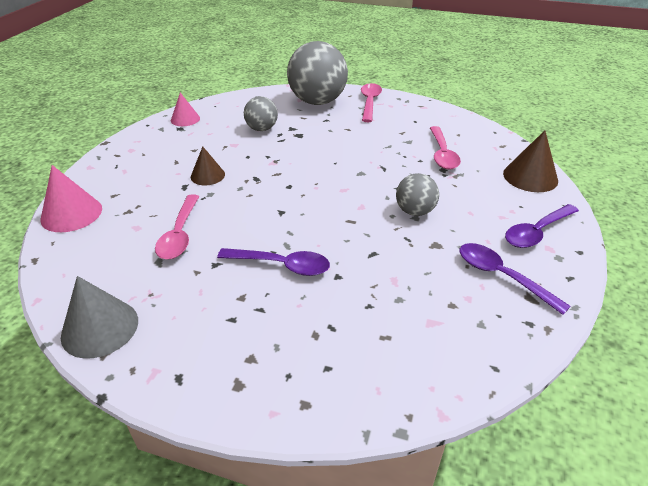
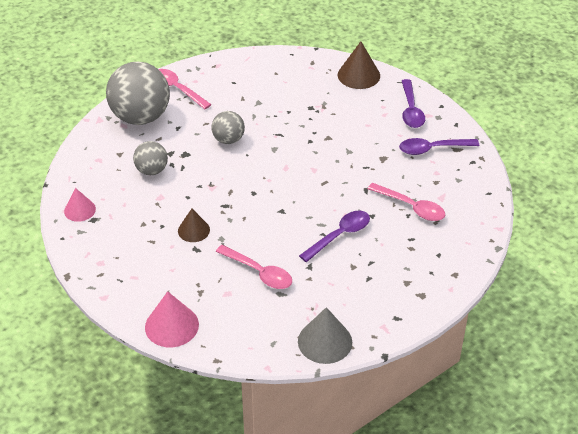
camera: 55 degrees left, 5 degrees up
grey ball [396,173,439,216] -> grey ball moved to [211,111,245,144]
pink spoon [430,126,461,170] -> pink spoon moved to [368,183,445,221]

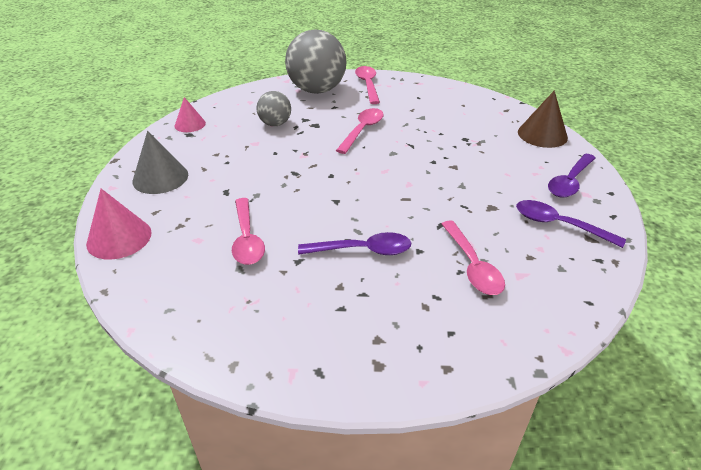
camera: 40 degrees right, 5 degrees down
brown cone [178,209,210,242] -> none
grey ball [211,111,245,144] -> pink spoon [336,108,384,154]
grey cone [298,307,352,364] -> grey cone moved to [132,131,188,194]

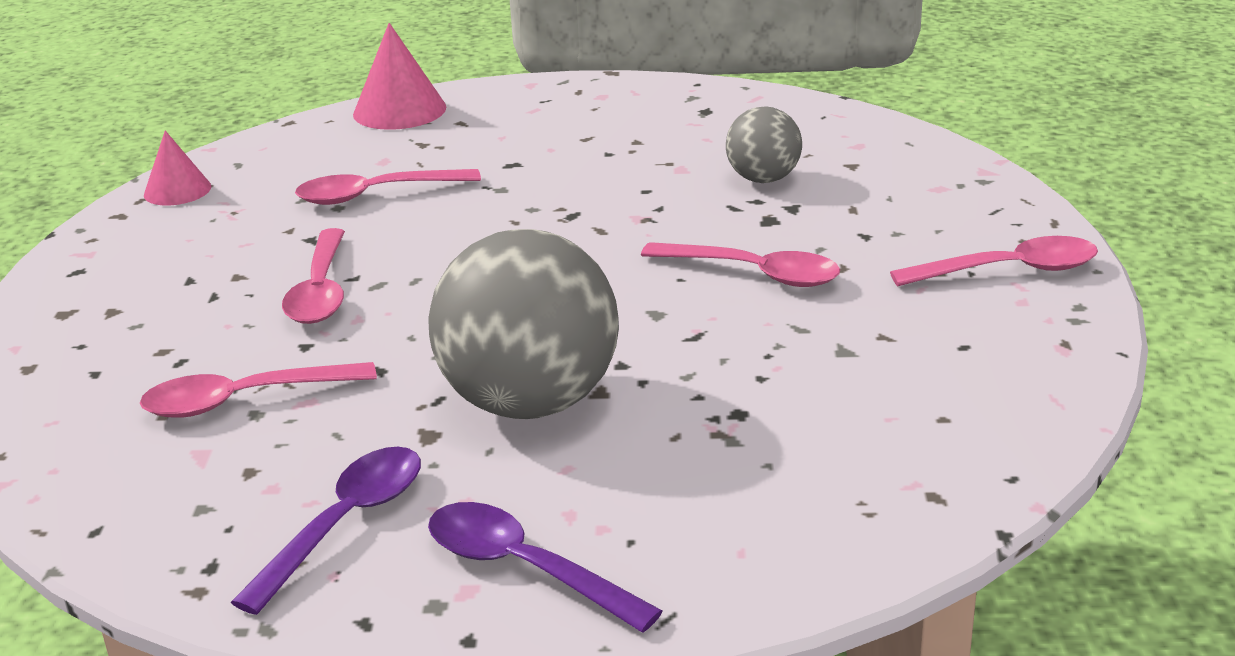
camera: 90 degrees right, 10 degrees down
grey cone [132,131,188,194] -> none
pink cone [175,97,206,132] -> pink cone moved to [144,130,211,205]
grey ball [285,30,347,94] -> grey ball moved to [428,229,619,419]
purple spoon [298,232,411,255] -> pink spoon [282,228,345,324]
brown cone [518,90,568,148] -> none

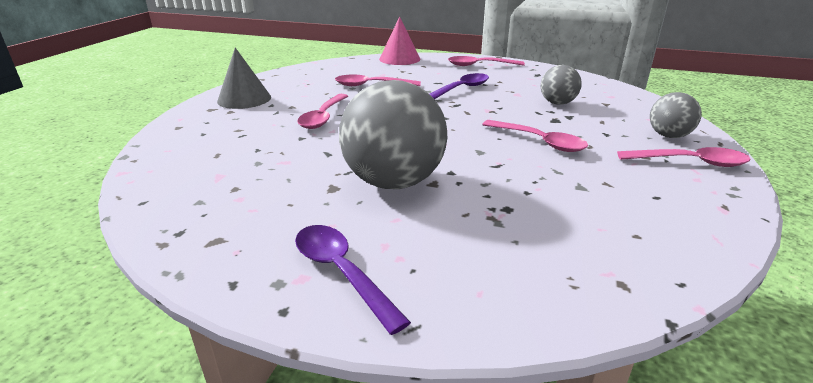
camera: 15 degrees right, 0 degrees up
pink spoon [140,362,377,418] -> pink spoon moved to [448,56,525,66]
pink cone [144,130,211,205] -> none
purple spoon [231,447,421,615] -> purple spoon moved to [430,73,489,99]
none -> grey cone [217,48,271,109]
none -> grey ball [650,92,702,138]

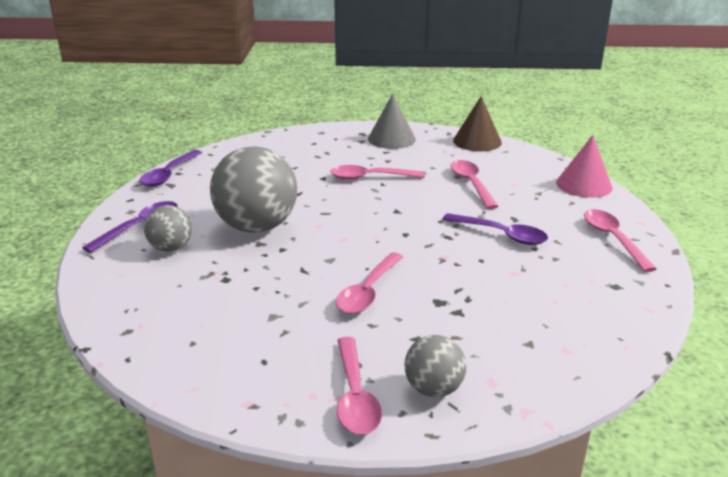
camera: 75 degrees right, 0 degrees up
grey ball [541,65,582,105] -> grey ball moved to [144,205,192,252]
none -> purple spoon [139,150,202,187]
none -> brown cone [453,96,502,151]

